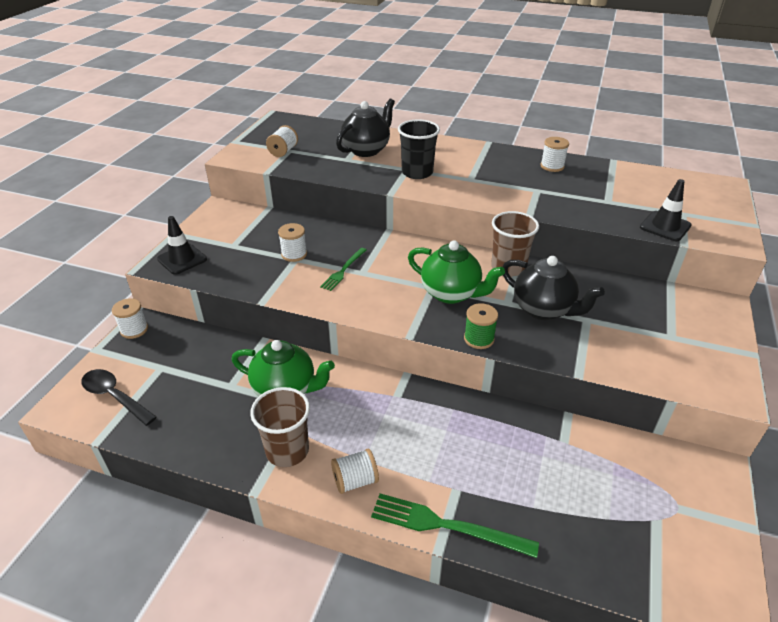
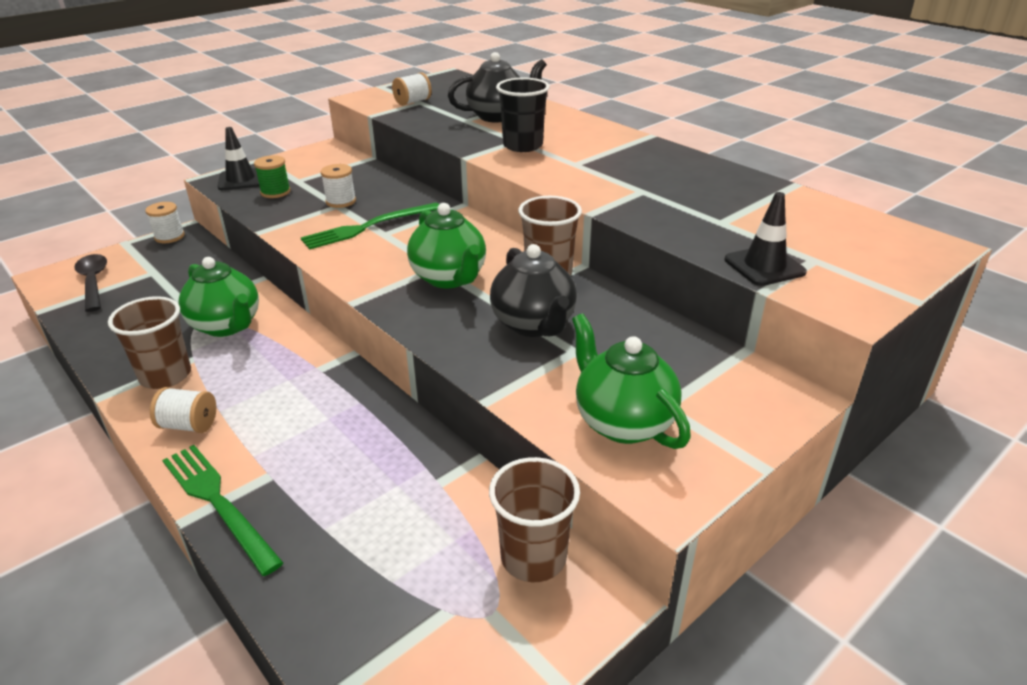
camera: 30 degrees right, 5 degrees down
green fork [320,248,366,291] -> green fork [300,202,439,250], size x1.62
green spool [464,303,498,349] -> green spool moved to [254,155,291,198]
white spool [540,137,569,172] -> none
none -> brown cup [489,457,580,582]
none -> green teapot [572,313,691,449]

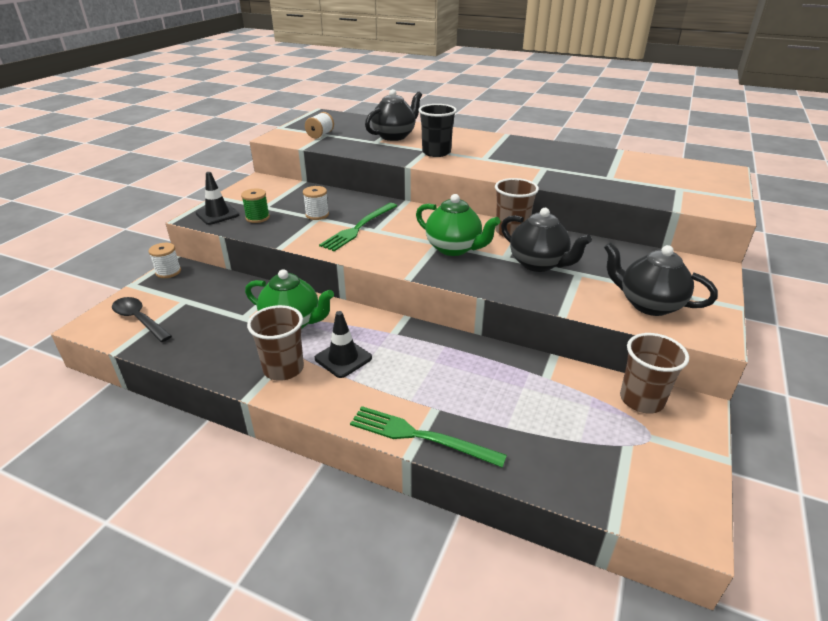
camera: 25 degrees left, 0 degrees up
white spool [150,387,216,433] -> none
green teapot [572,313,691,449] -> black teapot [604,242,718,316]
black traffic cone [724,192,807,286] -> black traffic cone moved to [315,311,372,378]

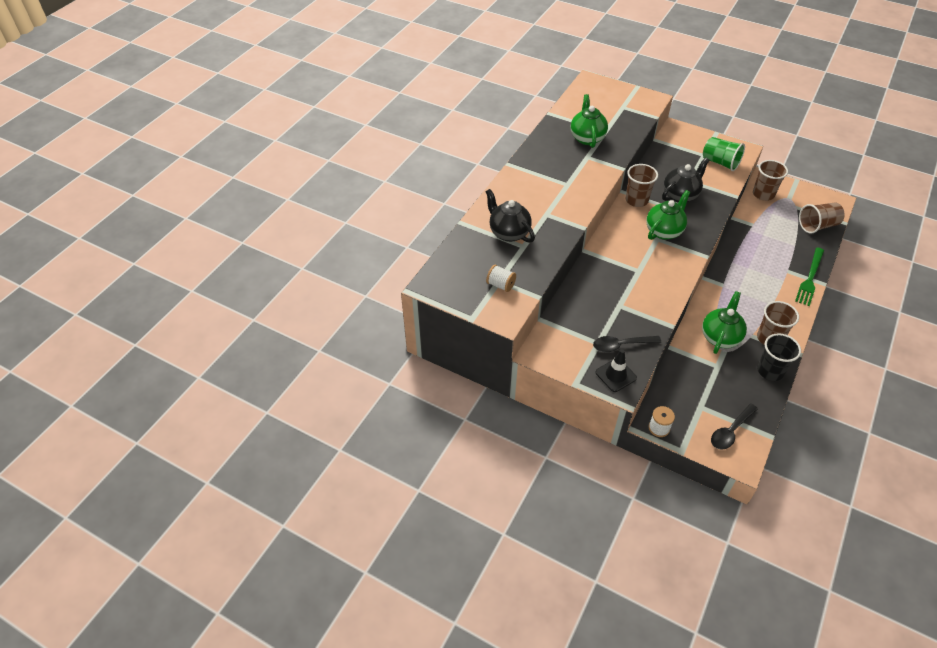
camera: 85 degrees left, 15 degrees up
green spool [241,188,270,223] -> black spoon [593,336,661,352]
white spool [303,186,329,220] -> none
black traffic cone [315,311,372,378] -> none
green fork [319,203,397,251] -> none
black cup [418,104,457,157] -> black cup moved to [757,333,801,381]
black teapot [604,242,718,316] -> green cup [703,137,745,171]
none -> green teapot [571,94,608,148]
none -> brown cup [799,203,845,234]

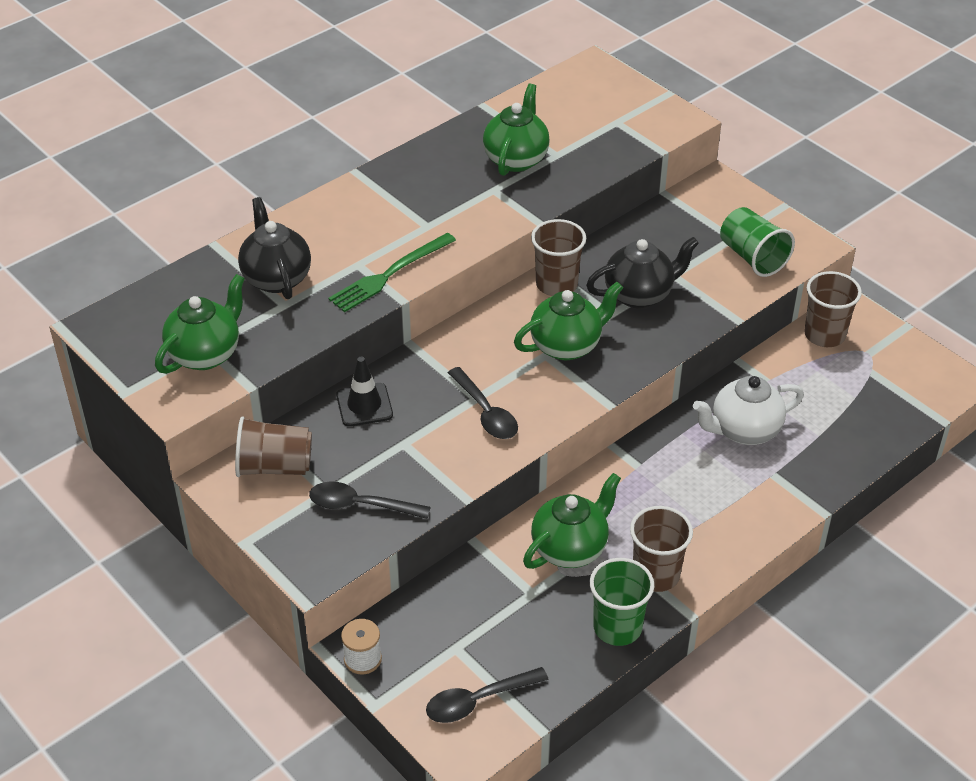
camera: 20 degrees right, 5 degrees down
white spool [486,265,516,292] -> green teapot [155,274,245,374]
black traffic cone [595,349,637,392] -> black traffic cone moved to [336,357,393,427]
black cup [757,333,801,381] -> green cup [590,558,654,646]
green fork [795,247,824,306] -> green fork moved to [328,233,456,312]
brown cup [799,203,845,234] -> brown cup moved to [235,416,312,477]
none -> black spoon [448,367,518,439]
none -> white teapot [693,376,804,445]

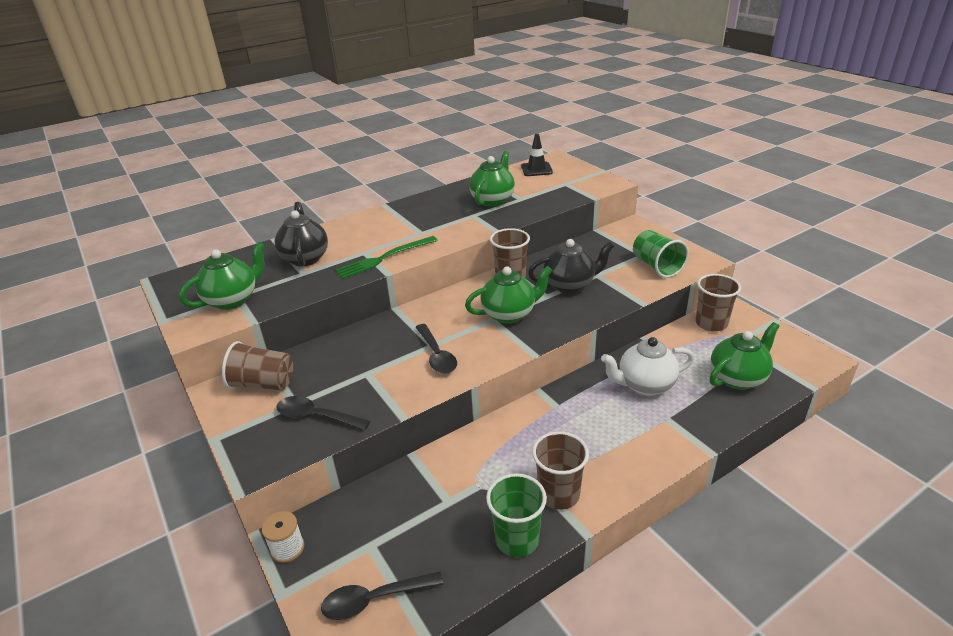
camera: 10 degrees right, 10 degrees down
black traffic cone [336,357,393,427] -> black traffic cone moved to [521,134,553,176]
green teapot [523,473,621,569] -> green teapot moved to [709,322,779,390]

